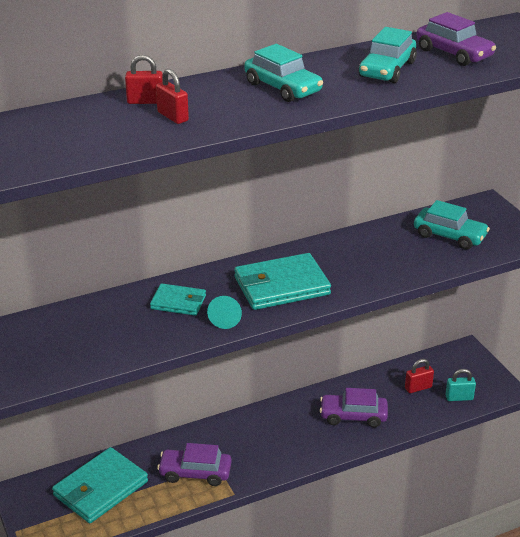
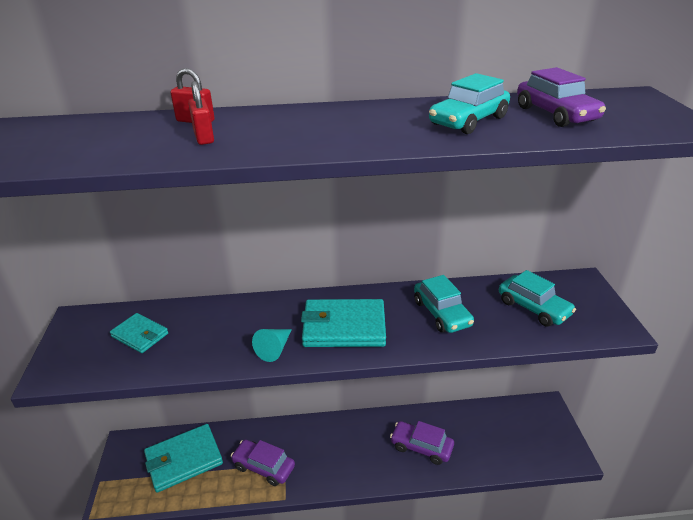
camera: 20 degrees right, 0 degrees up
turquoise wallet [150,283,206,316] -> turquoise wallet moved to [110,313,168,353]
turquoise car [244,44,323,102] -> turquoise car moved to [414,275,474,333]
red padlock [405,359,434,393] -> none
turquoise padlock [445,369,476,401] -> none

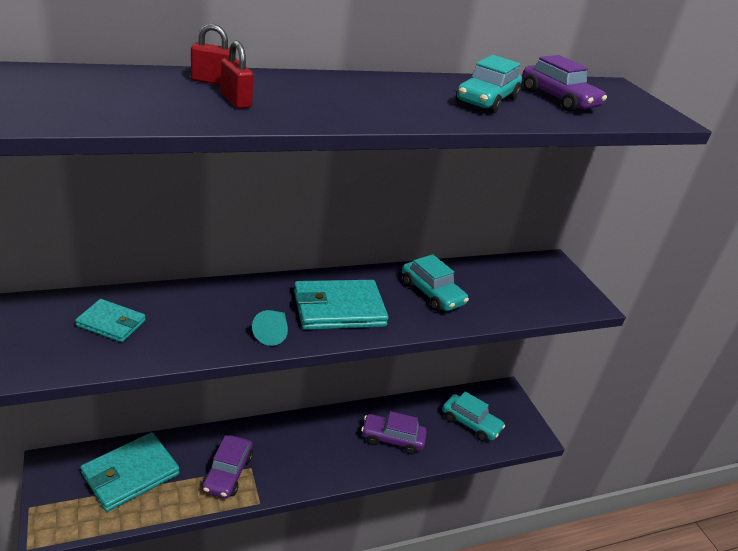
camera: 20 degrees left, 0 degrees up
purple car [231,440,295,486] -> purple car turned 90 degrees counterclockwise [202,435,253,498]
turquoise car [499,270,576,326] -> turquoise car moved to [442,391,505,442]

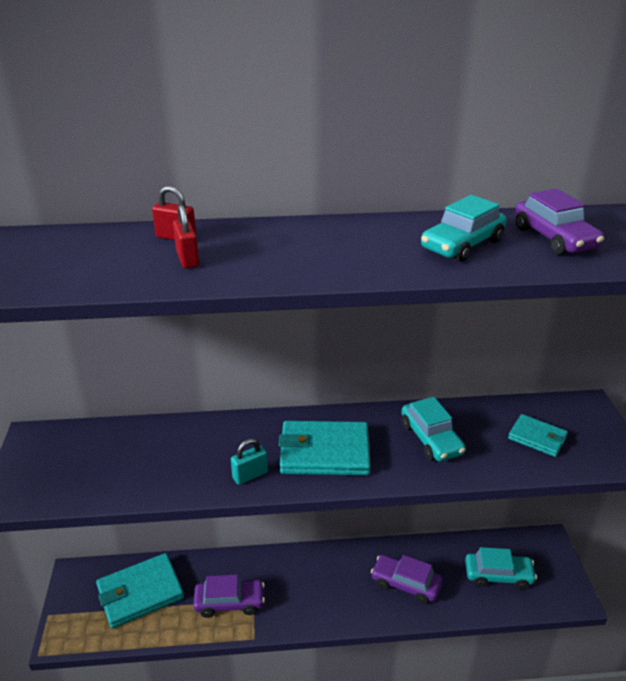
camera: 20 degrees right, 0 degrees up
turquoise wallet [75,299,146,342] -> turquoise wallet moved to [508,414,568,457]
purple car [202,435,253,498] -> purple car turned 120 degrees counterclockwise [193,574,265,618]
turquoise cone [252,310,288,346] -> turquoise padlock [231,439,268,485]
turquoise car [442,391,505,442] -> turquoise car turned 45 degrees counterclockwise [465,547,537,590]

